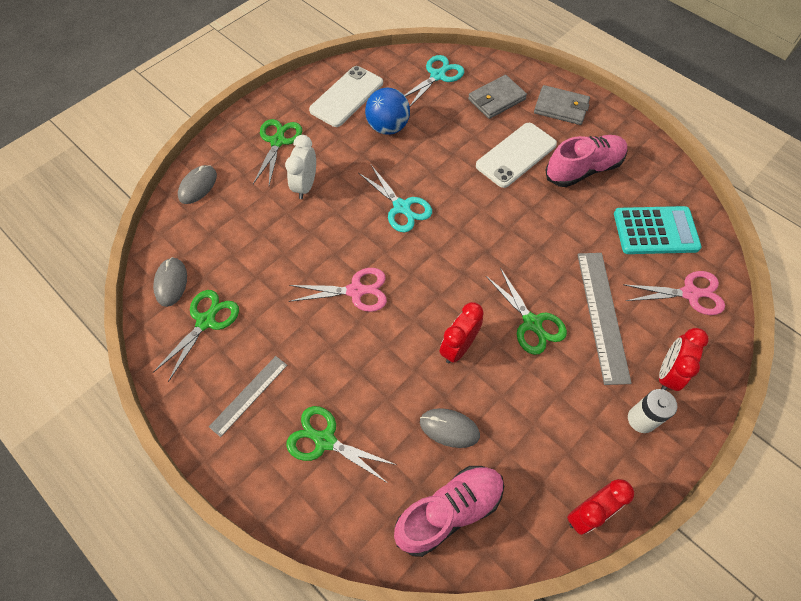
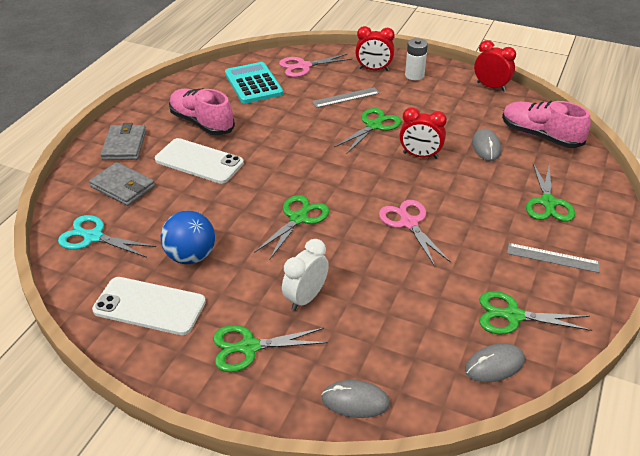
camera: 110 degrees left, 20 degrees down
white clock [285,135,316,199] -> white clock turned 135 degrees clockwise [282,239,329,311]
turquoise scissors [359,165,432,232] -> green scissors [254,195,330,260]
grey ruler [577,253,632,385] -> grey ruler [312,87,380,108], size x0.61
pink scissors [623,271,725,315] -> pink scissors turned 90 degrees counterclockwise [279,54,352,77]

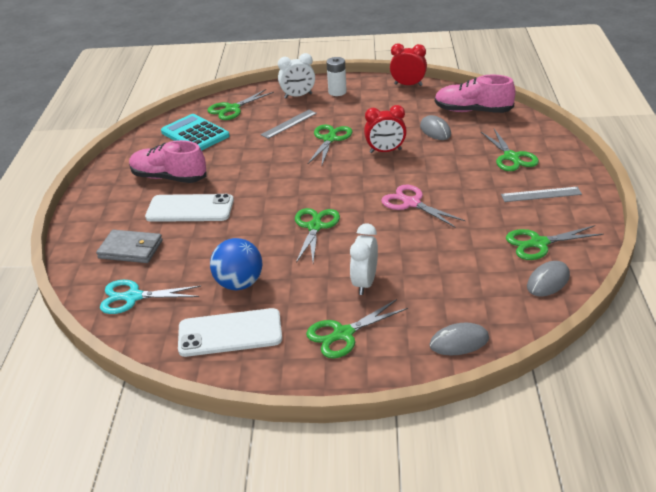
camera: 20 degrees left, 5 degrees down
grey wallet [100,123,146,160] -> none
pink scissors [279,54,352,77] -> green scissors [207,89,274,120]
red clock [355,26,395,71] -> white clock [278,53,315,98]

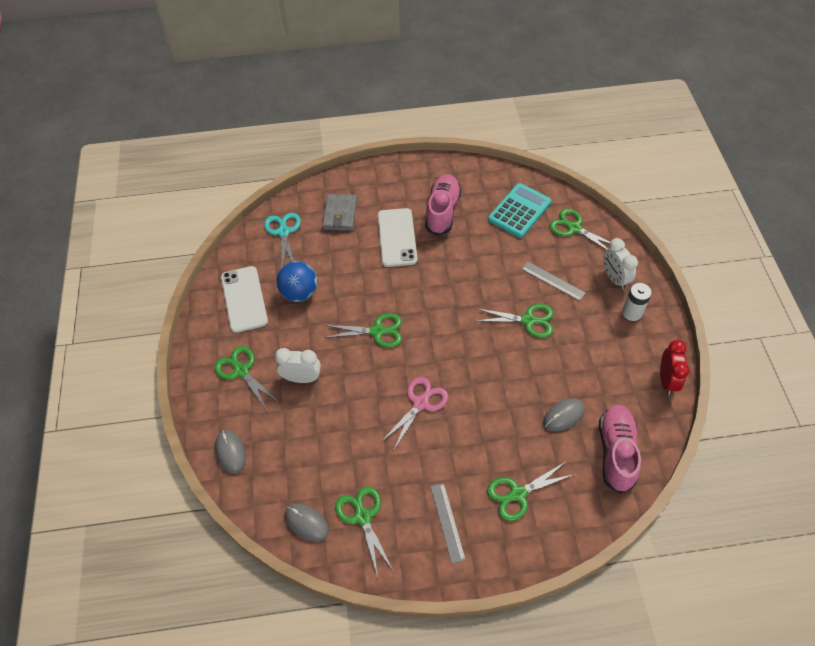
camera: 80 degrees right, 20 degrees up
red clock [364,105,407,153] -> none

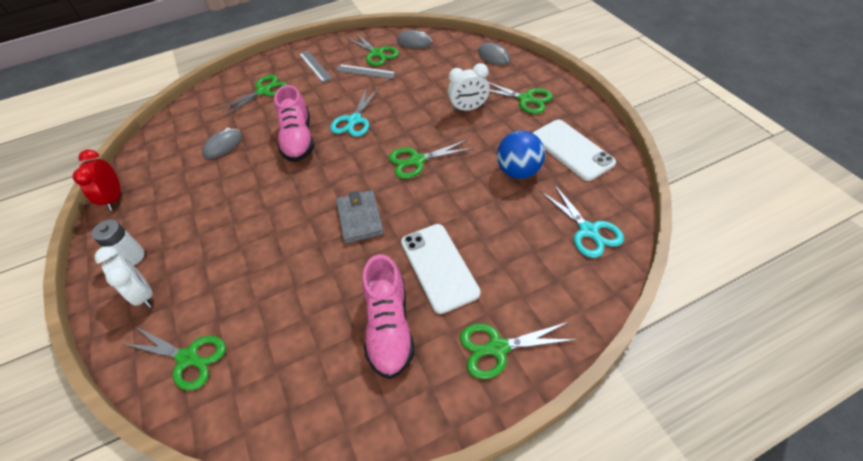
camera: 165 degrees right, 5 degrees down
grey wallet [322,194,357,231] -> grey wallet moved to [336,190,384,244]
pink scissors [381,377,448,450] -> turquoise scissors [330,88,379,137]
green scissors [475,304,553,338] -> green scissors moved to [460,322,577,379]
turquoise calculator [488,183,552,238] -> none
grey ruler [522,261,586,301] -> grey ruler moved to [335,64,396,79]
pink shoe [599,405,641,494] -> pink shoe moved to [274,85,314,162]

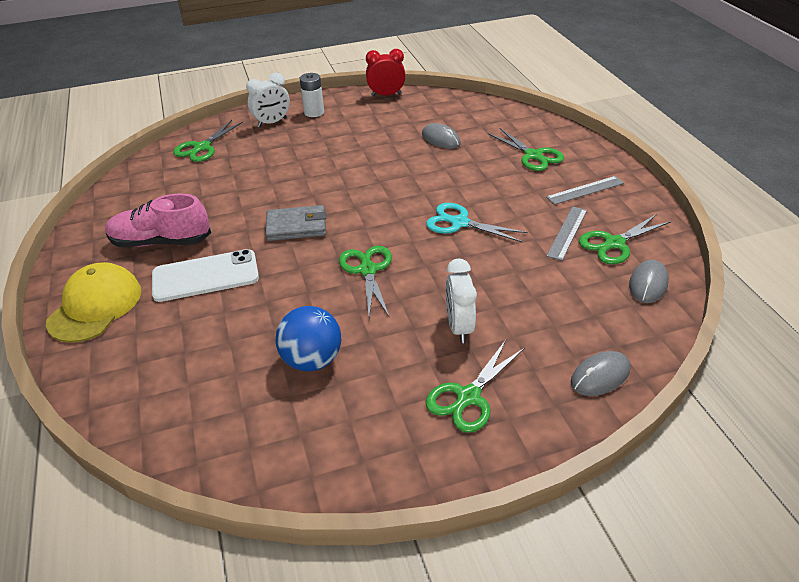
camera: 95 degrees right, 10 degrees down
pink shoe [274,85,314,162] -> none
green scissors [460,322,577,379] -> yellow cap [46,262,141,343]
white phone [533,120,616,181] -> none
turquoise scissors [541,184,624,258] -> none

